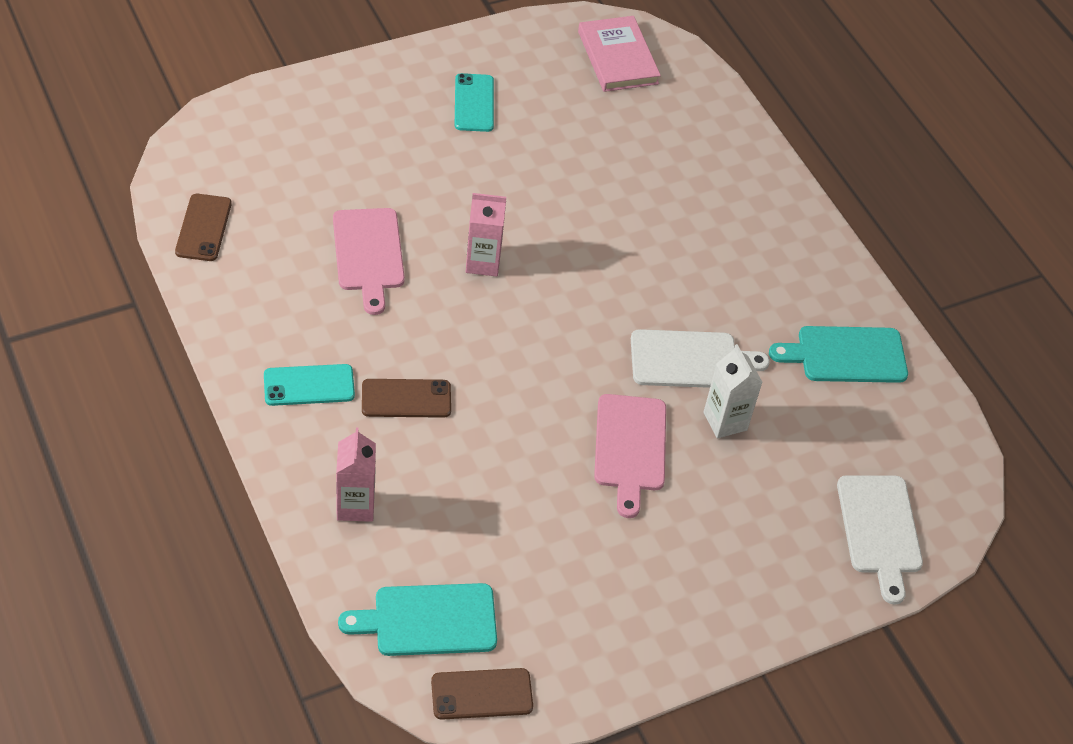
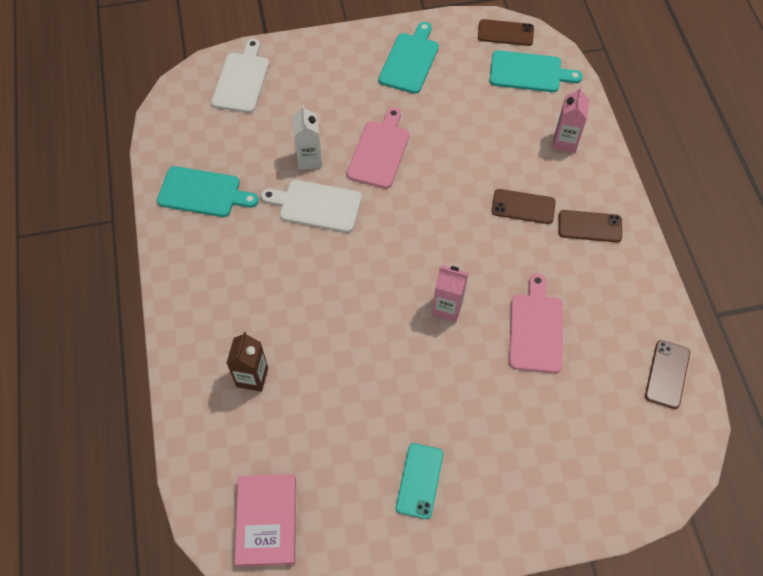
camera: 160 degrees left, 10 degrees up
turquoise phone [264,364,355,406] -> brown phone [559,210,622,242]
none -> brown carton [227,332,268,392]
none -> turquoise cutting board [378,22,439,94]

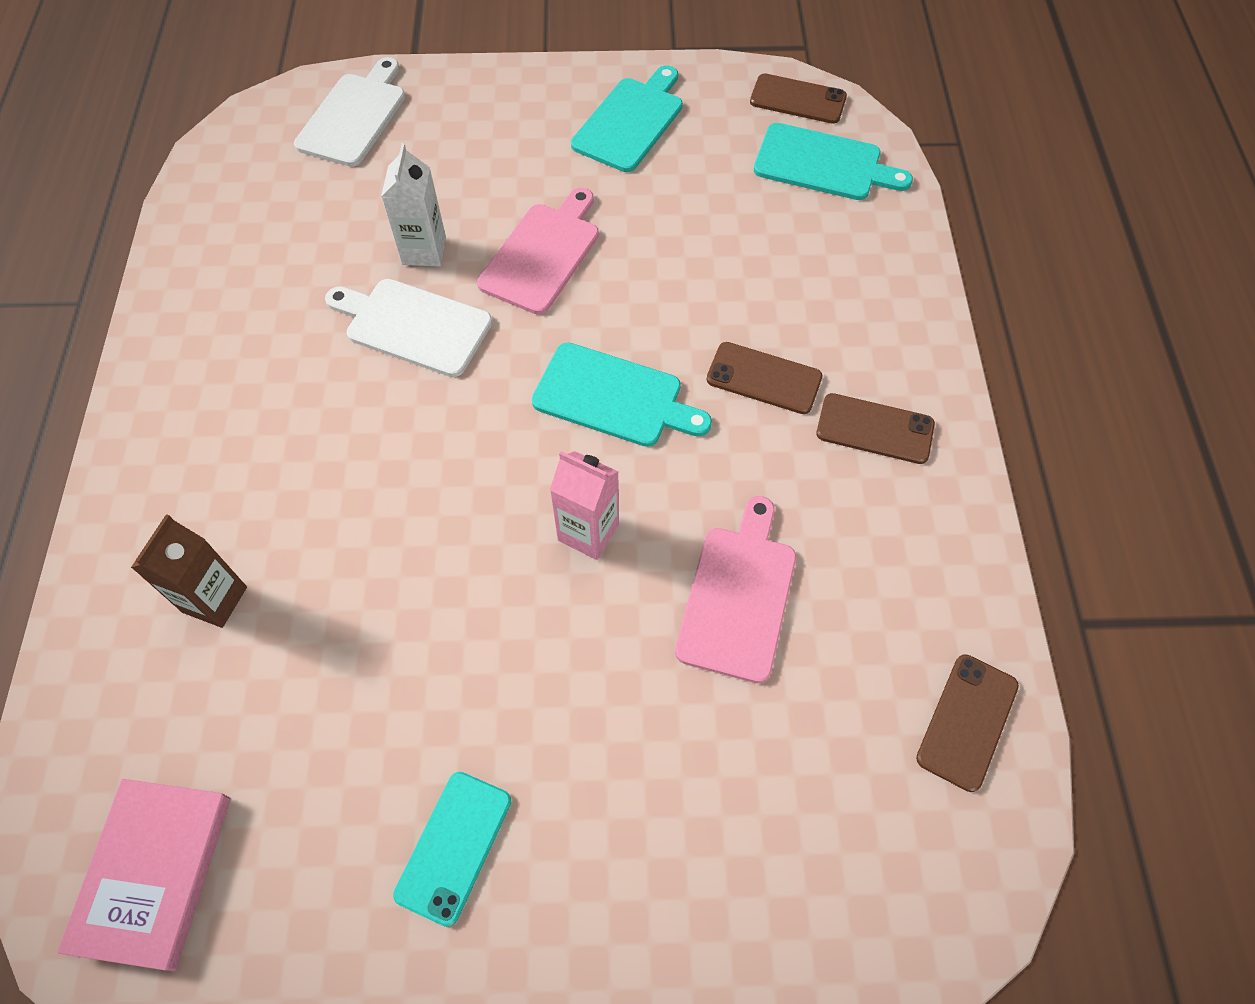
camera: 10 degrees right, 0 degrees up
turquoise cutting board [157,166,259,217] -> turquoise cutting board moved to [532,342,712,447]
pink carton [553,86,590,153] -> none

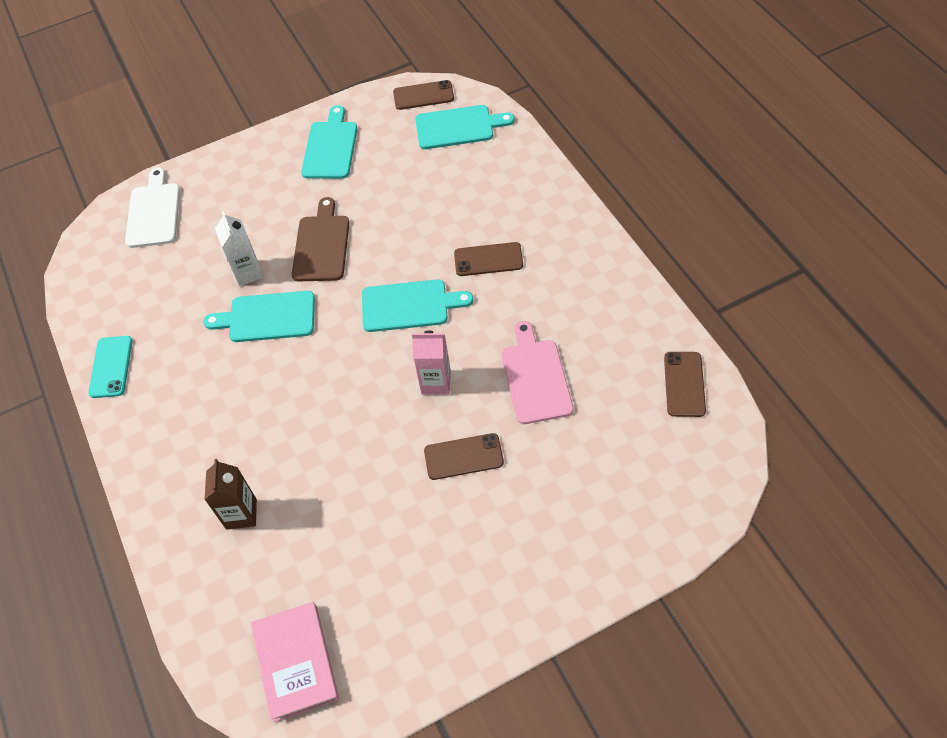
camera: 20 degrees left, 5 degrees down
white cutting board [325,279,492,377] -> turquoise cutting board [203,291,315,342]
turquoise phone [393,772,511,927] -> turquoise phone moved to [88,336,133,398]
pink cutting board [477,188,599,315] -> brown cutting board [292,197,350,281]
brown phone [817,393,935,464] -> brown phone moved to [424,433,504,480]

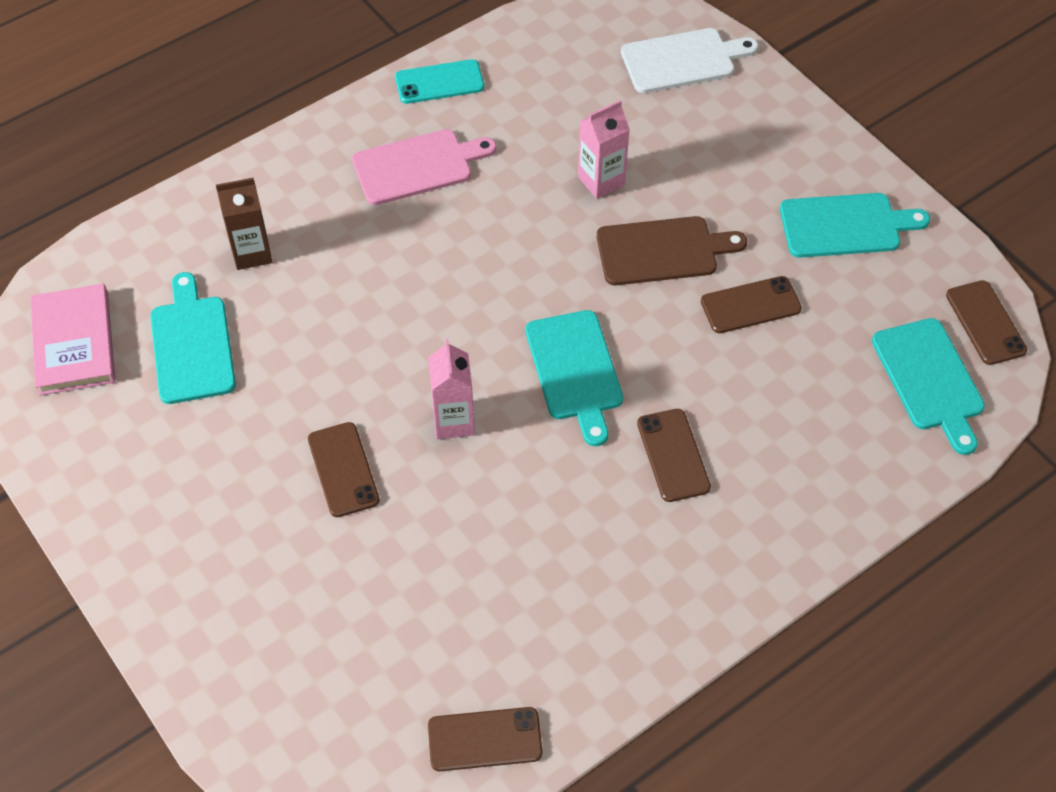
camera: 75 degrees right, 0 degrees up
turquoise cutting board [203,291,315,342] -> turquoise cutting board moved to [150,272,236,404]
white carton [215,211,264,286] -> pink carton [578,100,630,199]
pink book [251,602,339,722] -> pink book turned 75 degrees counterclockwise [30,284,115,395]
pink cutting board [502,321,573,424] -> pink cutting board moved to [352,129,497,205]
none -> brown phone [701,276,802,333]

